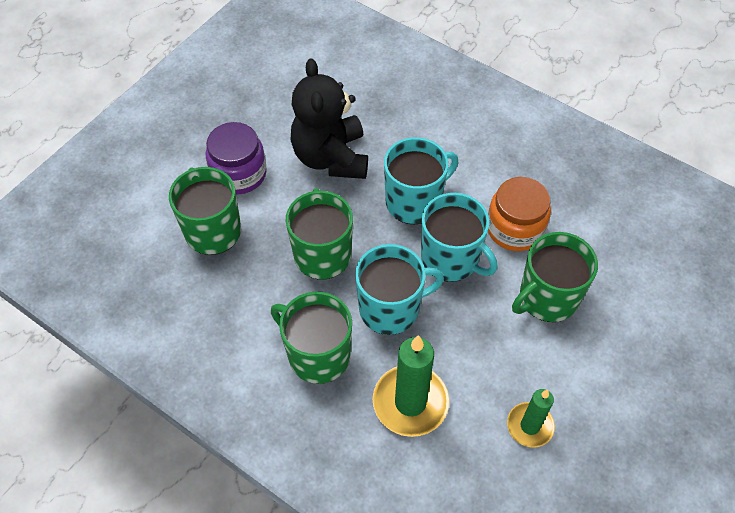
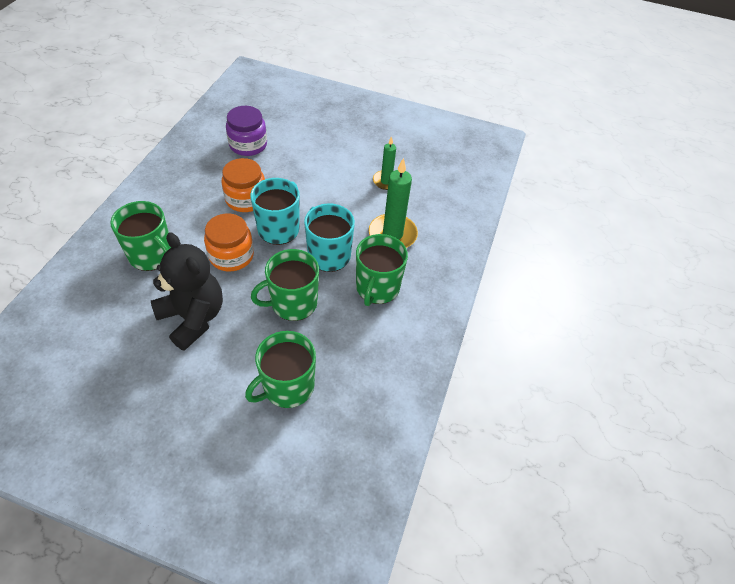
camera: 110 degrees left, 5 degrees down
purple jar [206,122,267,194] -> purple jar moved to [226,106,267,156]
black teddy bear [291,58,368,179] -> black teddy bear turned 105 degrees counterclockwise [151,232,223,351]
turquoise mug [384,137,458,224] -> orange jar [204,213,254,272]
green mug [512,232,598,322] -> green mug moved to [110,201,171,271]

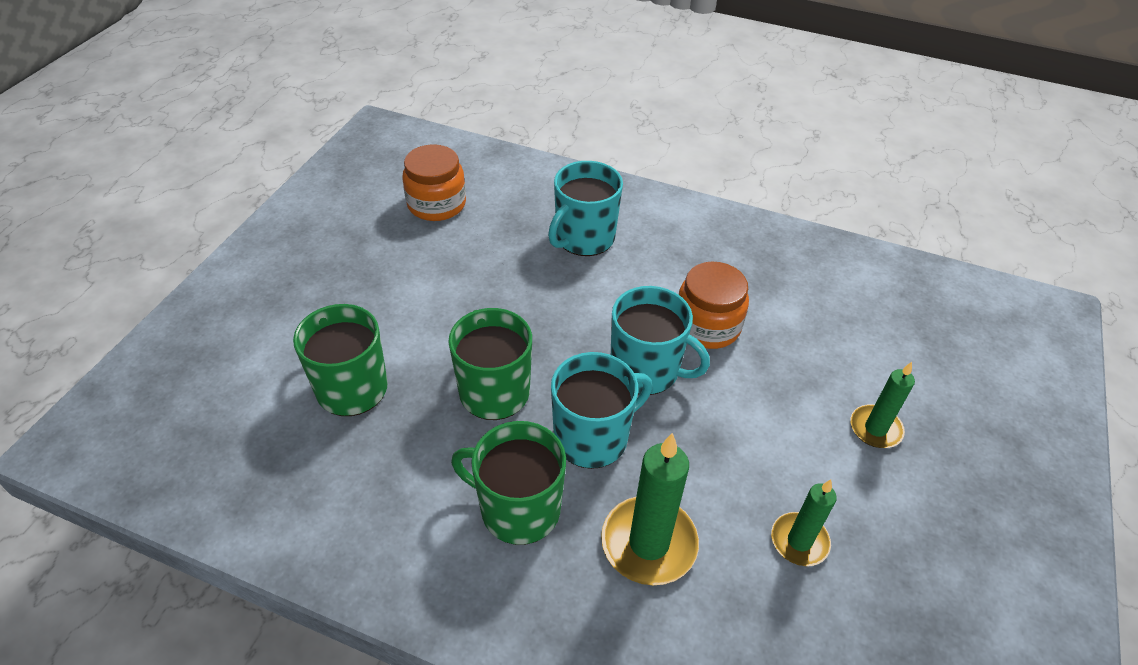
camera: 95 degrees right, 5 degrees down
green mug [110,201,171,271] -> turquoise mug [548,161,623,256]
black teddy bear [151,232,223,351] -> none
orange jar [204,213,254,272] -> orange jar moved to [402,144,466,221]
purple jar [226,106,267,156] -> none
none -> green candle [850,362,915,448]

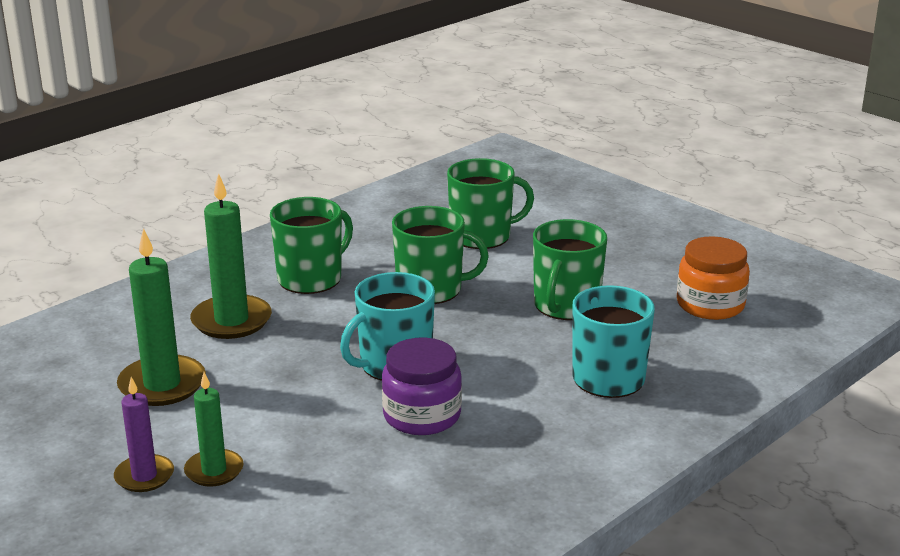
camera: 115 degrees right, 20 degrees down
turquoise mug [551,352,652,469] -> none
orange jar [679,262,749,349] -> purple jar [382,338,462,435]
green candle [771,480,837,566] -> green candle [117,228,206,406], size x1.63
none -> purple candle [114,377,174,492]
none -> green mug [533,219,607,320]

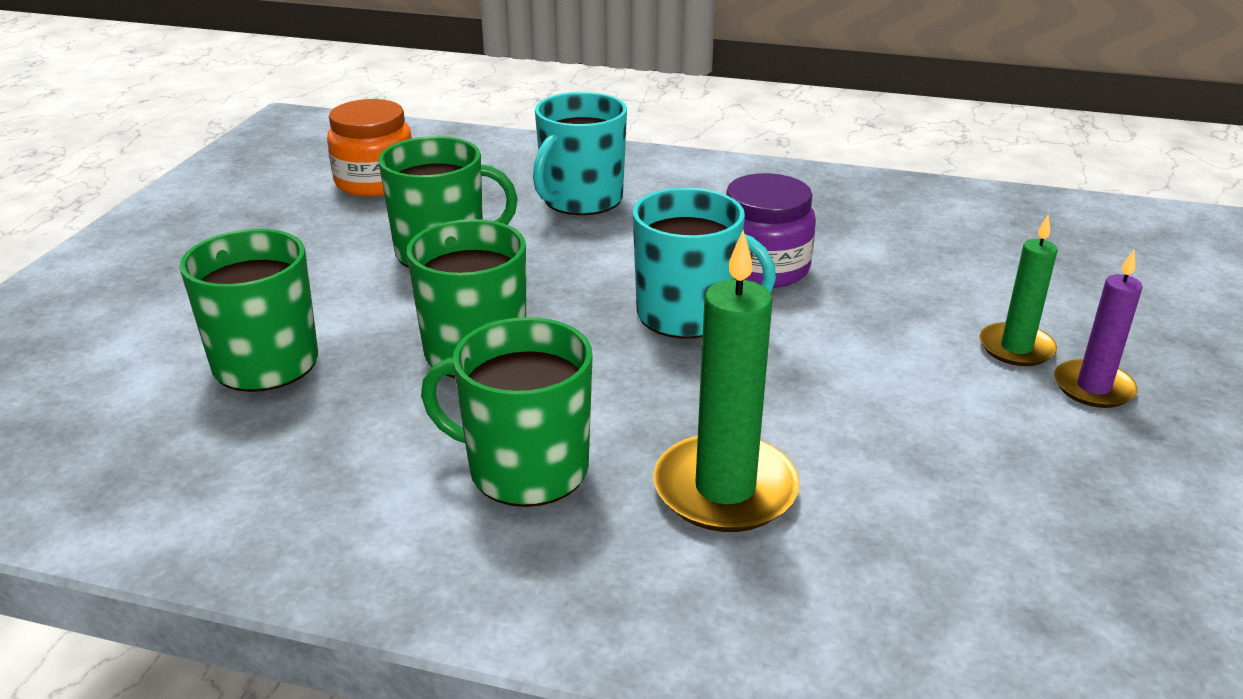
camera: 120 degrees left, 5 degrees up
green candle [117,228,206,406] -> none

